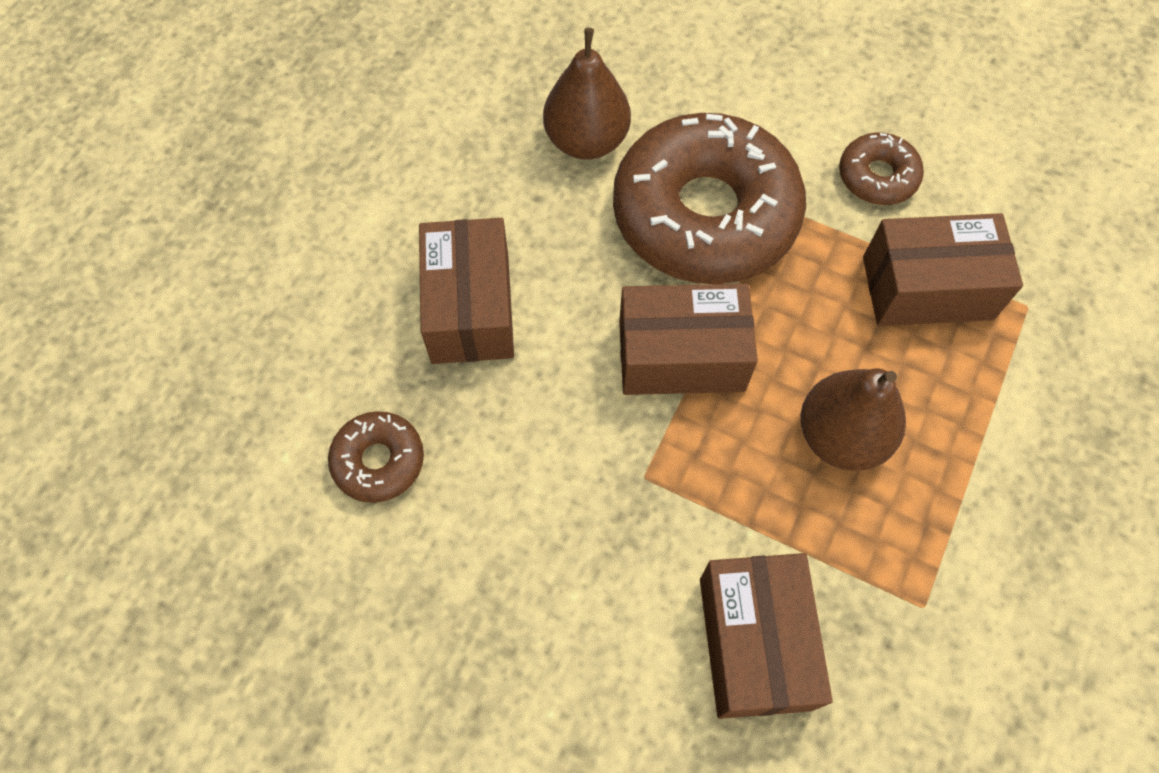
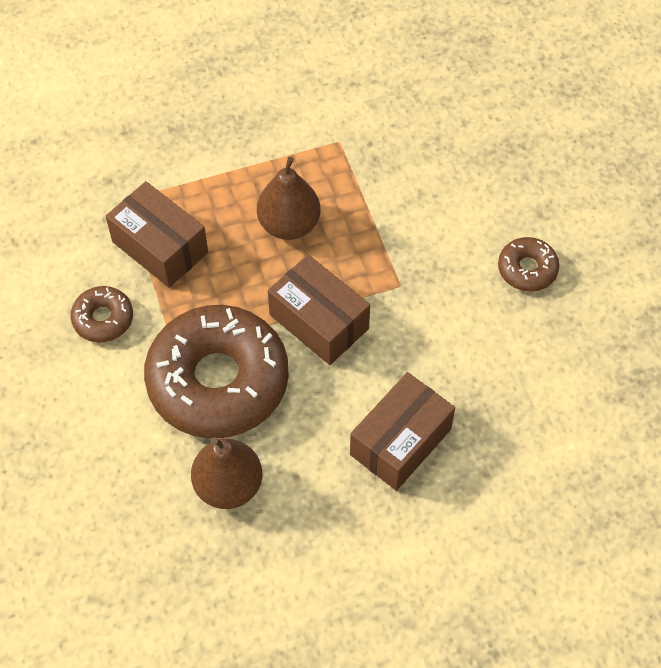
camera: 135 degrees left, 5 degrees down
brown donut [328,411,424,503] -> brown donut moved to [498,237,559,292]
brown box [700,553,833,719] -> none

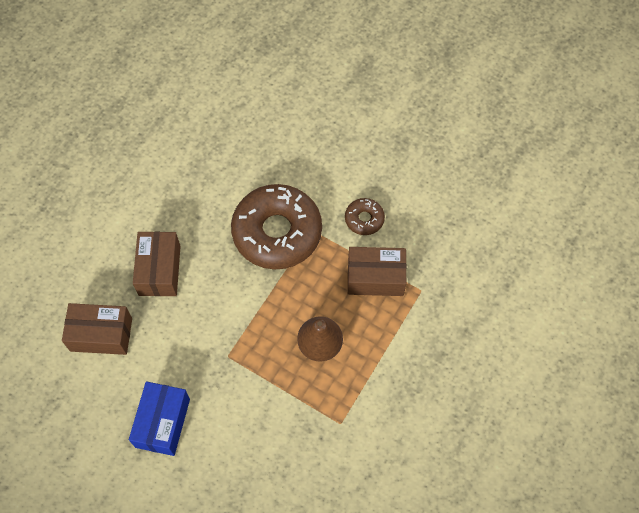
camera: 140 degrees right, 5 degrees up
brown pear [191,437,263,509] -> none
brown box [268,255,370,365] -> brown box moved to [62,303,132,355]
brown donut [498,237,559,292] -> blue box [129,381,190,456]

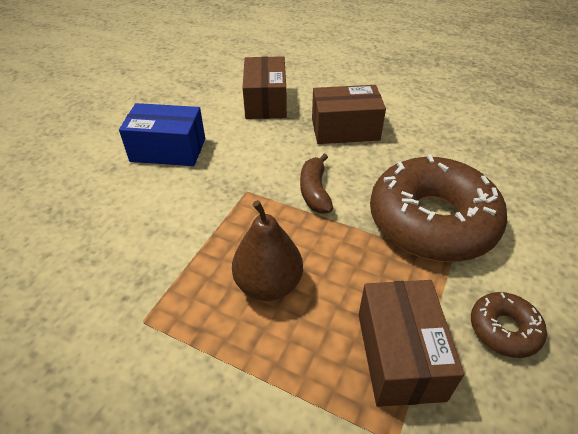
camera: 85 degrees right, 20 degrees down
none -> brown banana [300,154,333,214]

